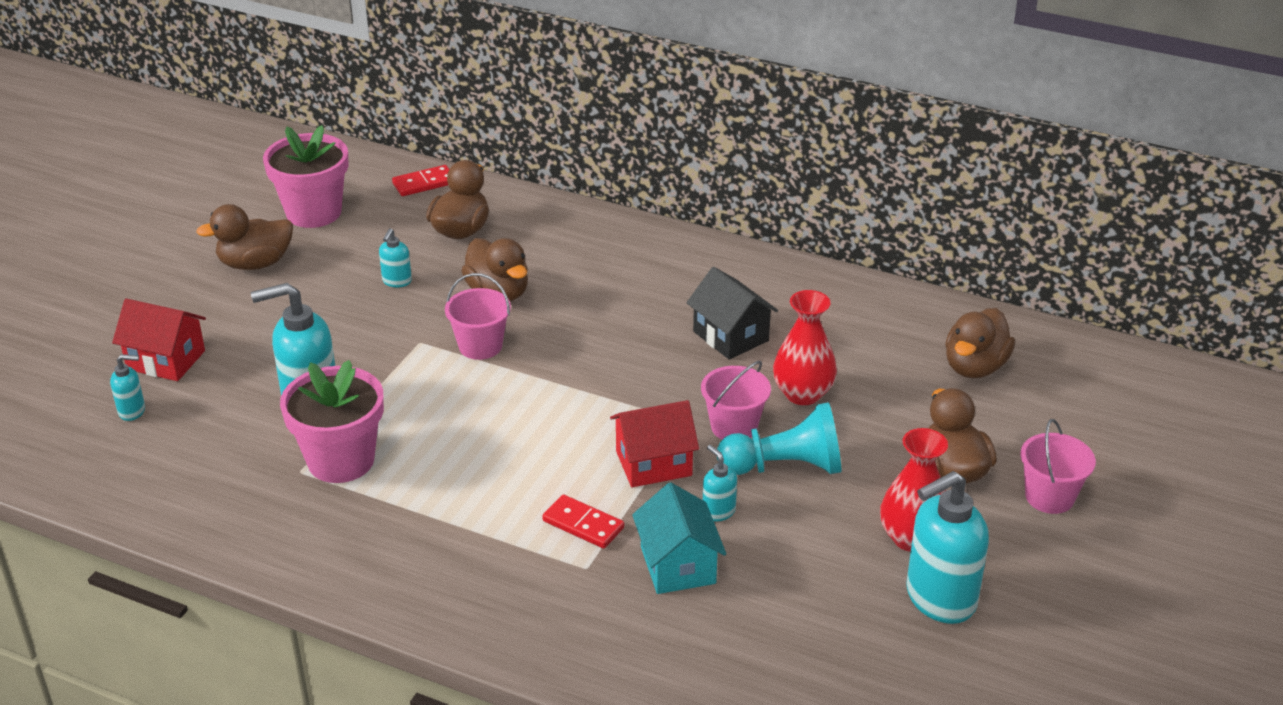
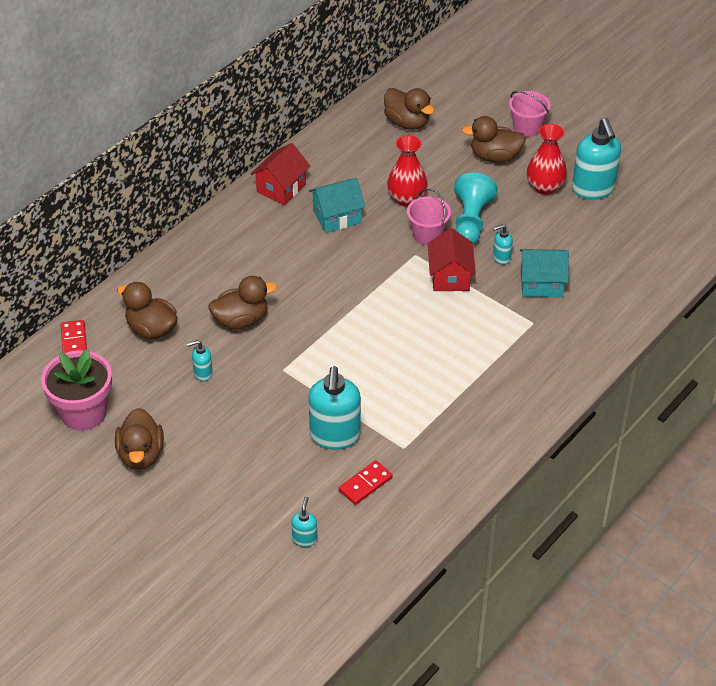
camera: 75 degrees left, 10 degrees up
red house [112,299,206,381] -> red house moved to [251,143,310,205]
pink flower pot [280,360,384,483] -> none
turquoise soap dispenser [379,228,412,287] -> turquoise soap dispenser turned 135 degrees clockwise [186,340,213,381]
pink bucket [445,273,511,360] -> none
red domino [542,494,624,549] -> red domino moved to [339,460,393,505]
black house [686,267,778,360] -> turquoise house [309,178,365,233]

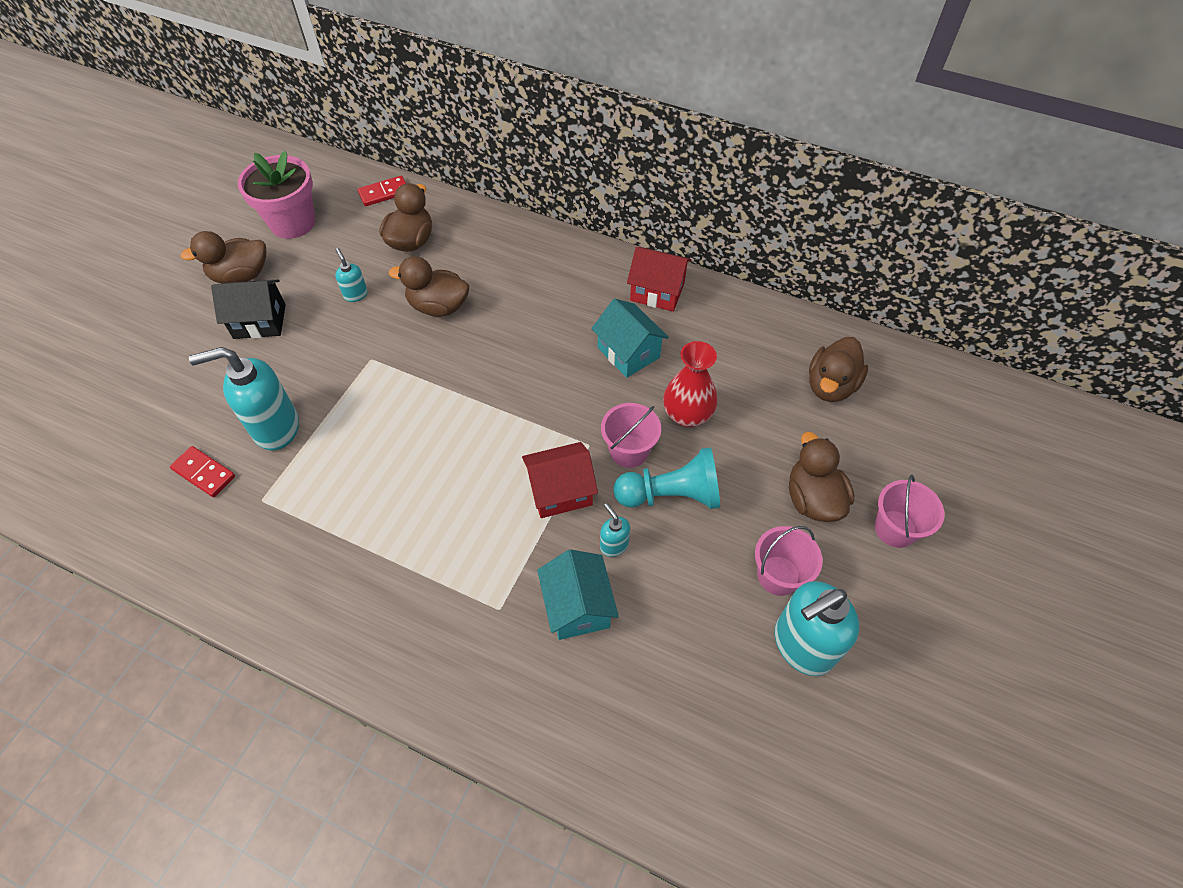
camera: 75 degrees right, 10 degrees up
brown duck [209,276,277,329] -> brown duck turned 135 degrees clockwise [389,256,469,317]
turquoise soap dispenser [291,497,317,547] -> none
red vase [527,124,567,195] -> pink bucket [755,526,823,596]
none -> black house [211,280,286,339]

